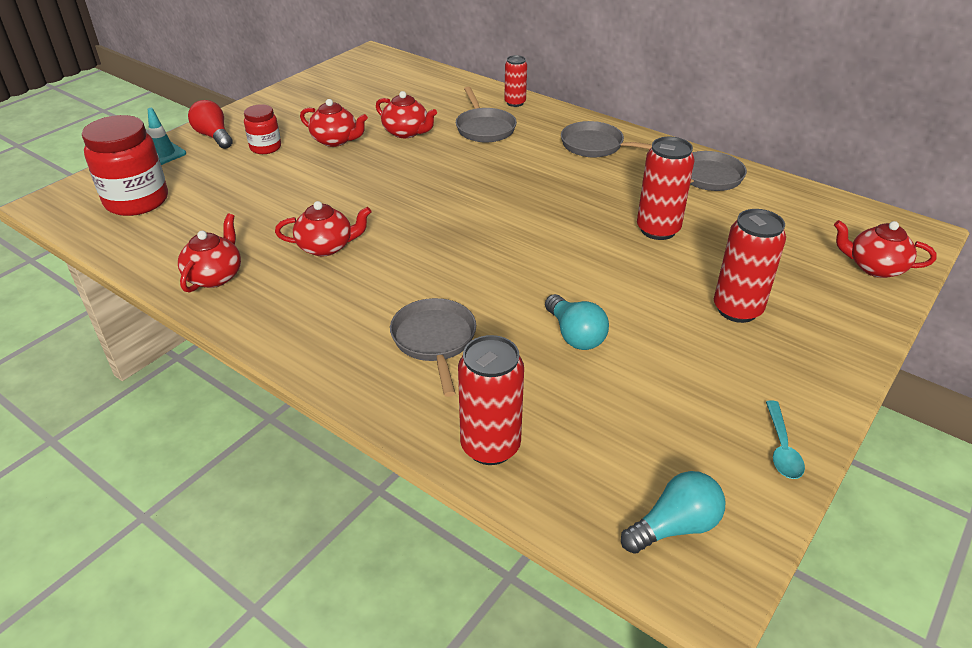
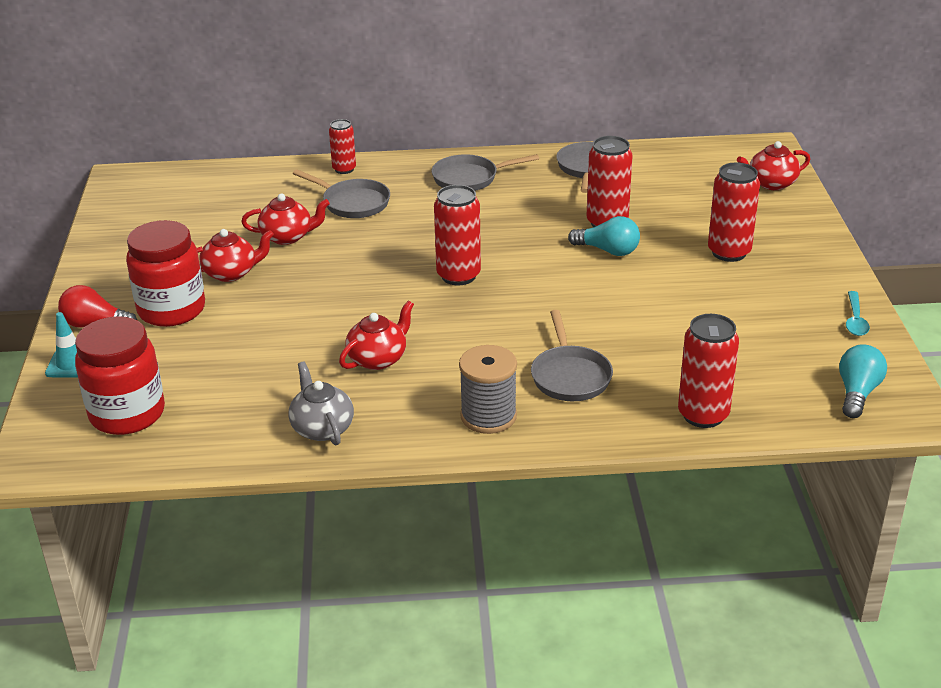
camera: 40 degrees left, 5 degrees down
red teapot [178,214,241,293] -> grey teapot [289,361,354,445]
red jar [244,104,281,154] -> red jar [126,220,205,327], size x1.81
grey pan [390,298,476,397] -> grey pan turned 135 degrees counterclockwise [531,310,613,401]
turquoise light bulb [545,294,609,350] -> turquoise light bulb moved to [568,216,640,256]
turquoise spoon [766,400,805,479] -> turquoise spoon turned 45 degrees clockwise [846,291,870,336]
none -> red can [434,185,481,285]
none -> grey spool [459,345,517,434]

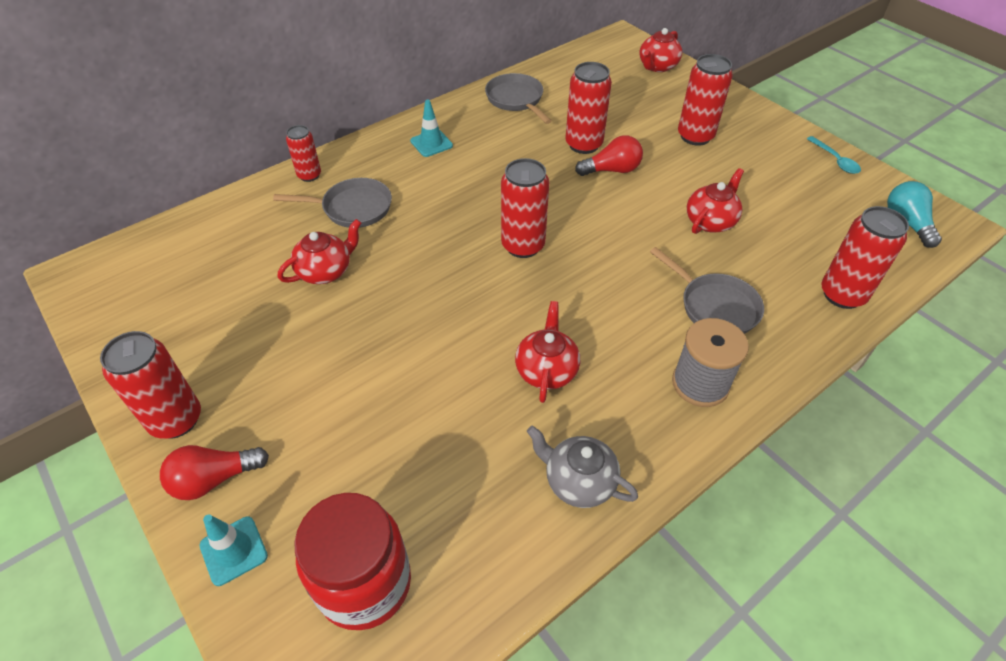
camera: 35 degrees left, 15 degrees up
red jar [126,220,205,327] -> none
red teapot [197,229,274,282] -> red teapot moved to [687,168,744,234]
grey pan [431,154,539,191] -> turquoise traffic cone [410,99,453,157]
turquoise light bulb [568,216,640,256] -> red light bulb [575,135,643,176]
none -> red can [100,331,201,439]

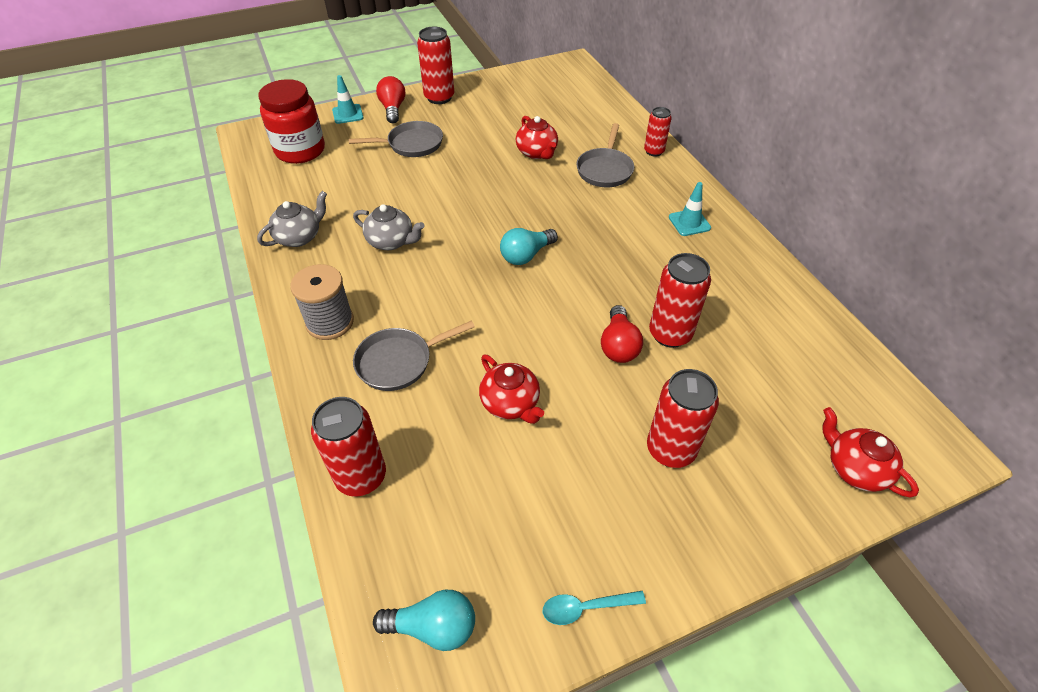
camera: 105 degrees right, 0 degrees up
grey pan [485,73,552,124] -> grey pan moved to [349,121,443,157]
red can [501,158,549,258] -> turquoise light bulb [500,228,558,265]
red teapot [515,301,580,403] -> grey teapot [353,204,424,250]

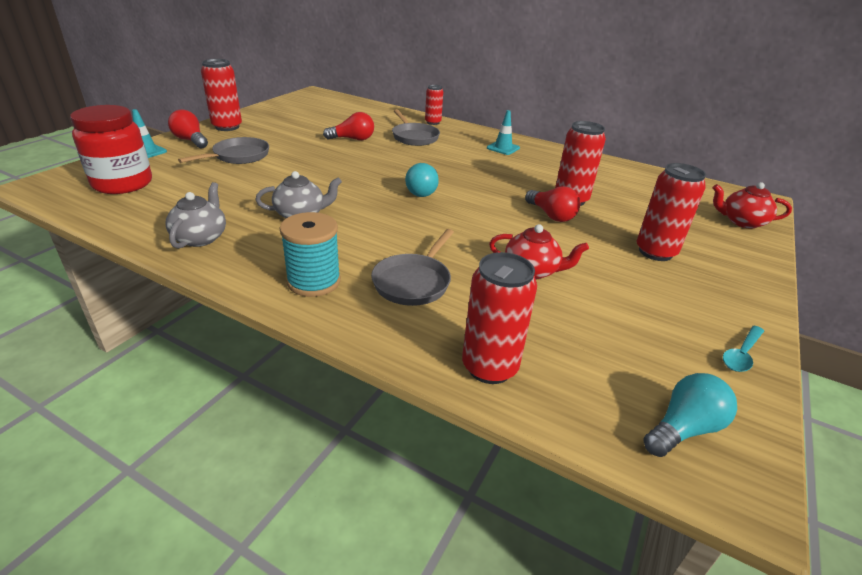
camera: 40 degrees left, 15 degrees down
grey spool [290,264,354,340] -> turquoise spool [279,212,341,297]
red teapot [516,116,558,159] -> red light bulb [323,112,374,140]

